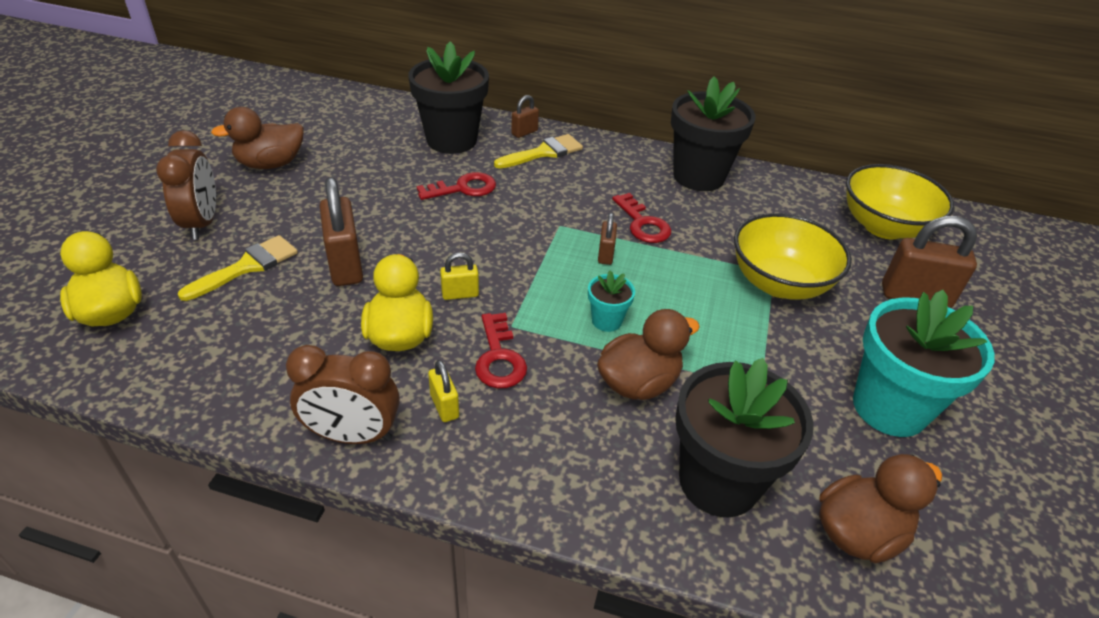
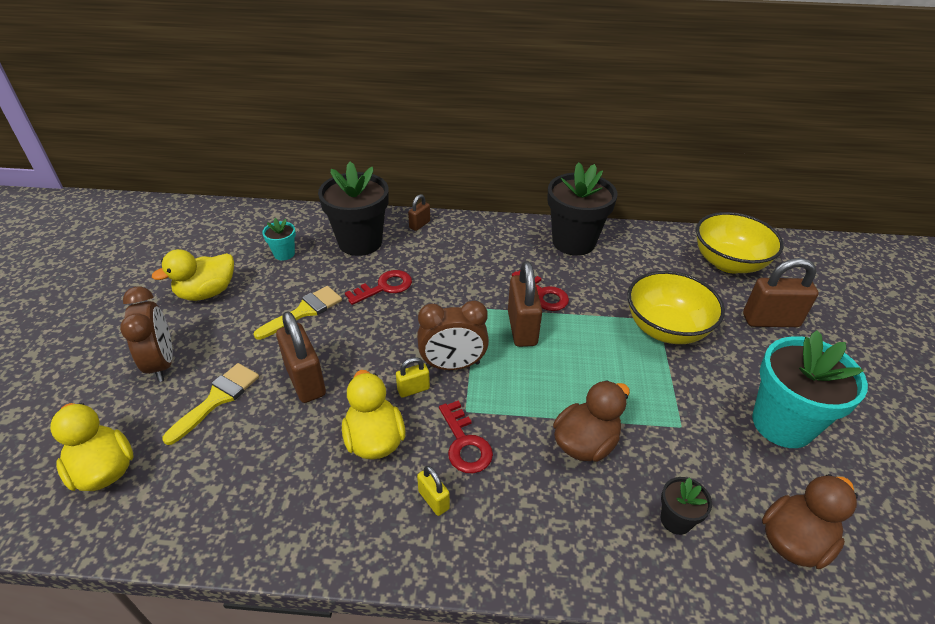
camera: 10 degrees left, 0 degrees up
brown duck [211,107,304,169] -> yellow duck [152,249,234,301]
brown clock [286,345,400,444] -> brown clock moved to [417,300,489,370]
yellow brush [494,134,583,169] -> yellow brush moved to [253,286,342,340]
turquoise flower pot [588,271,635,332] -> turquoise flower pot moved to [262,218,296,260]
brown padlock [598,213,617,265] -> brown padlock [508,261,542,347], size x1.93
black flower pot [675,358,814,517] -> black flower pot [661,477,712,535], size x0.46

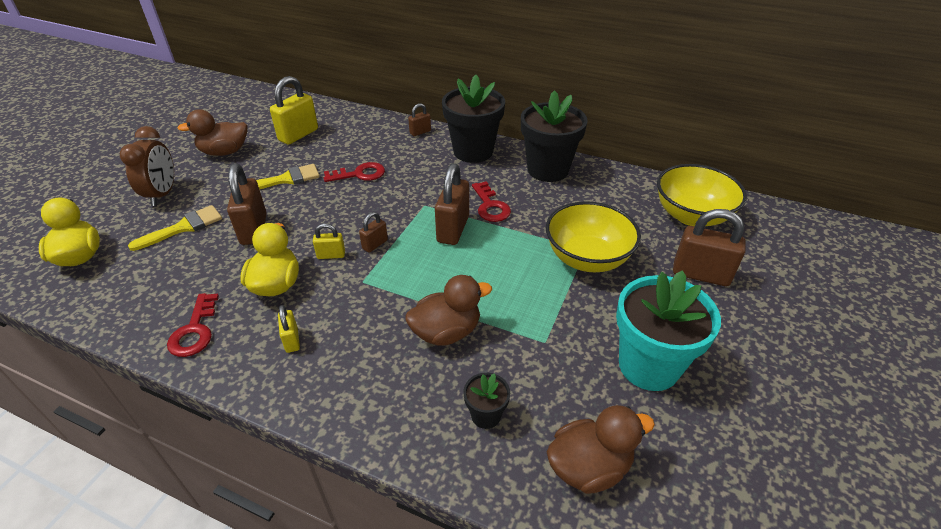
camera: 20 degrees right, 0 degrees up
yellow duck [152,249,234,301] -> brown duck [178,109,247,156]
turquoise flower pot [262,218,296,260] -> yellow padlock [270,76,318,145]
black flower pot [318,162,389,256] -> black flower pot moved to [442,75,505,163]
brown clock [417,300,489,370] -> brown padlock [359,212,388,253]
red key [439,401,493,474] -> red key moved to [167,293,219,357]

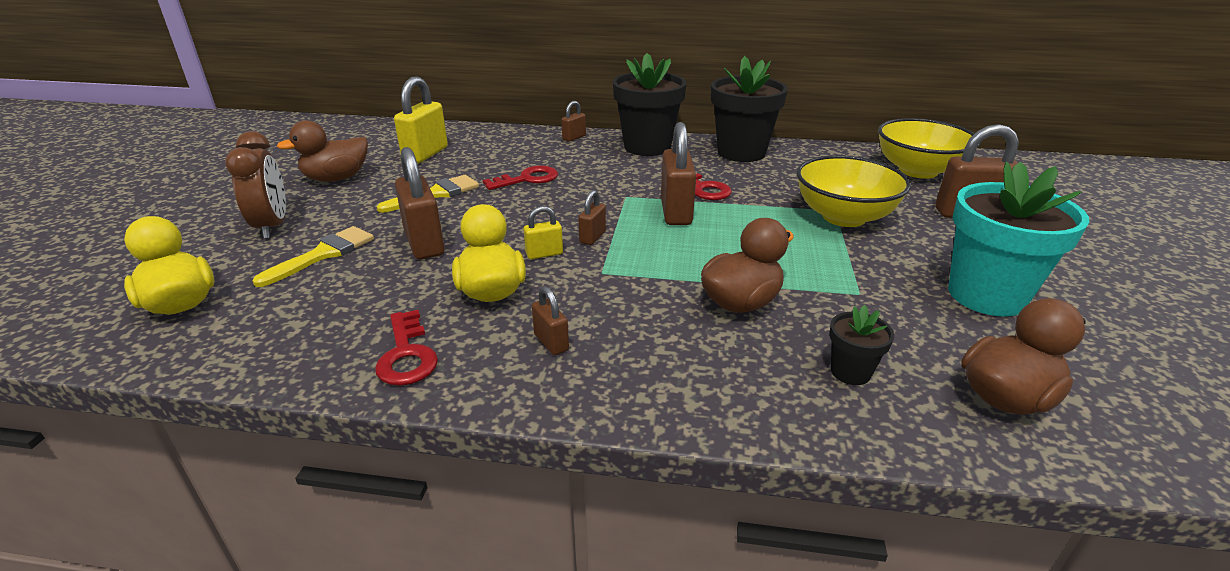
camera: 15 degrees left, 10 degrees down
yellow padlock [278,305,300,353] -> brown padlock [532,286,569,355]

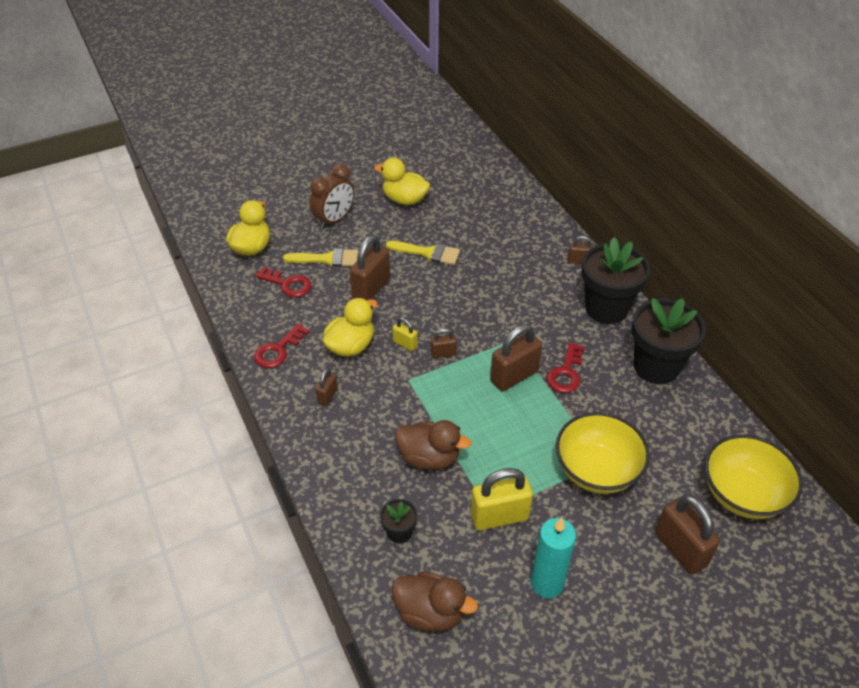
camera: 55 degrees right, 15 degrees up
brown duck [277,120,368,182] -> yellow duck [374,158,430,205]
yellow padlock [394,76,448,163] -> yellow padlock moved to [471,468,533,530]
red key [483,165,558,190] -> red key moved to [255,266,311,297]
turquoise flower pot [948,162,1089,317] -> turquoise candle [531,517,576,598]

